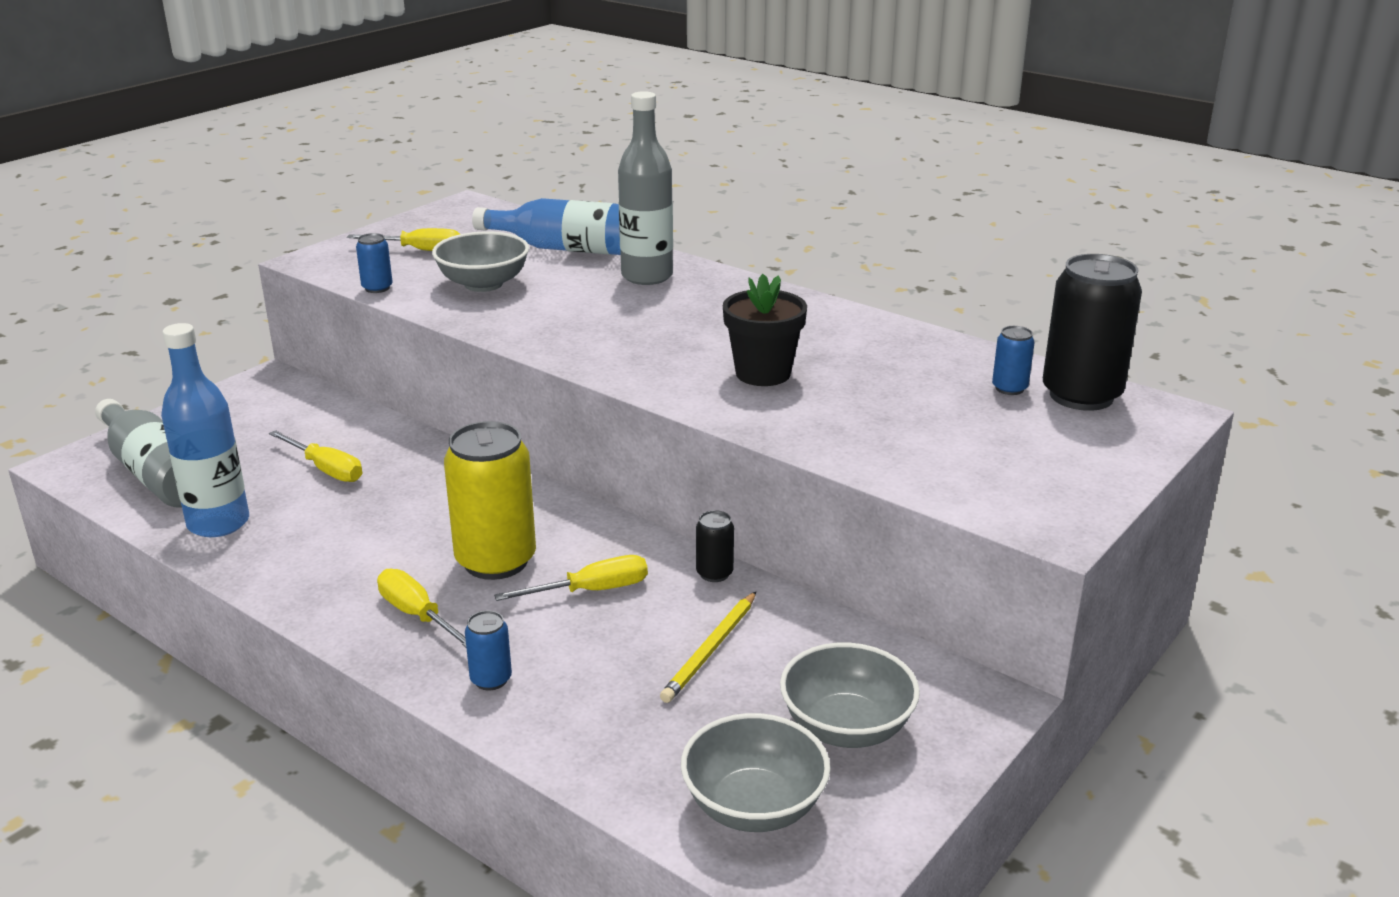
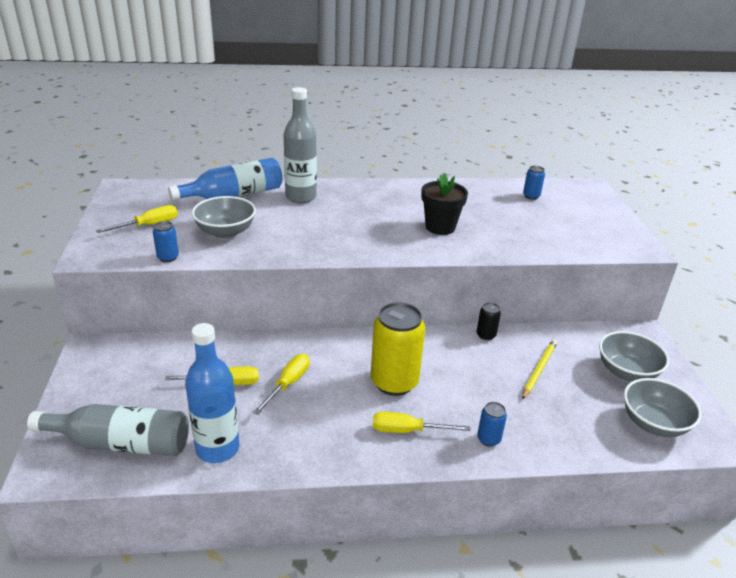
camera: 45 degrees left, 5 degrees up
yellow screwdriver [494,555,648,601] -> yellow screwdriver moved to [253,354,310,415]
yellow pencil [660,592,756,703] -> yellow pencil turned 135 degrees counterclockwise [522,339,557,400]
black can [1043,254,1142,411] -> none

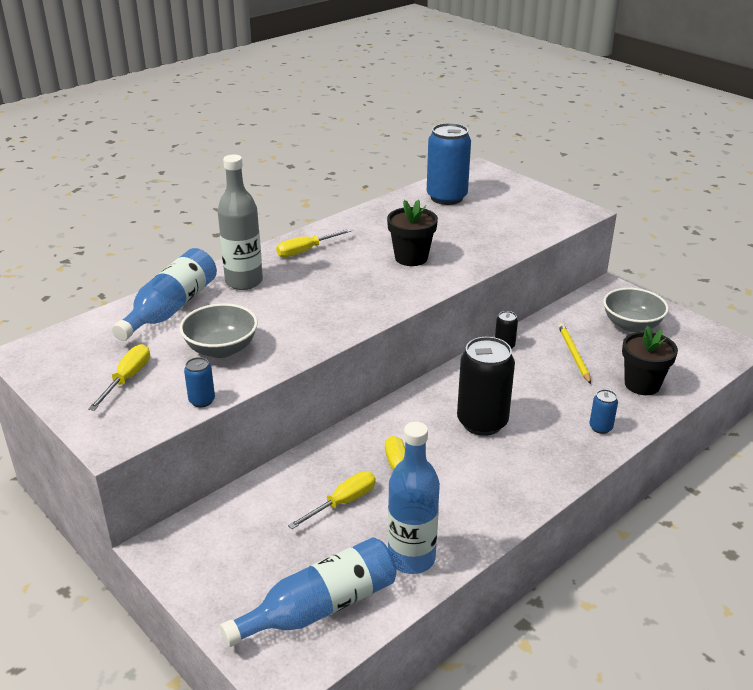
camera: 35 degrees left, 0 degrees up
grey bottle [27,404,189,456] -> blue bottle [220,537,397,647]
yellow can [371,302,425,396] -> black can [457,337,515,436]
yellow screwdriver [373,412,471,433] -> yellow screwdriver moved to [276,229,352,257]
blue can [523,166,545,200] -> blue can [427,123,471,205], size x2.20
grey bowl [624,378,702,437] -> none
none -> black flower pot [622,326,678,395]

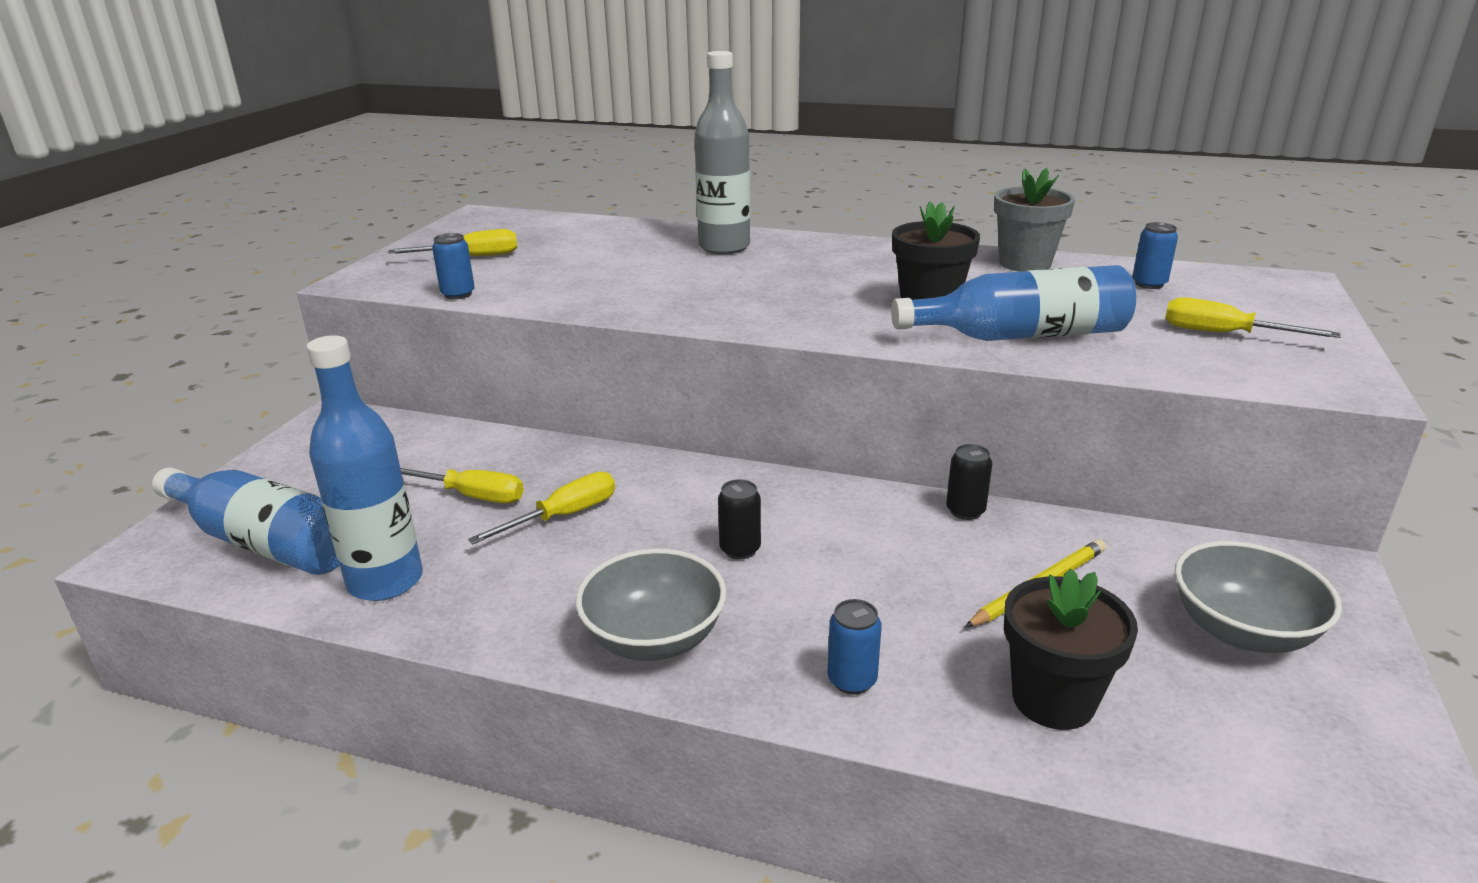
camera: 60 degrees right, 5 degrees down
blue bottle [112,248,217,341] -> blue bottle moved to [891,265,1136,341]
grey bowl [180,303,258,358] -> grey bowl moved to [576,549,726,661]
yellow screwdriver [276,229,352,257] -> yellow screwdriver moved to [1165,297,1341,338]
blue can [427,123,471,205] -> blue can [1132,222,1178,289], size x0.45
black can [457,337,515,436] -> black can [718,479,761,559], size x0.45
none -> grey flower pot [994,168,1075,272]

